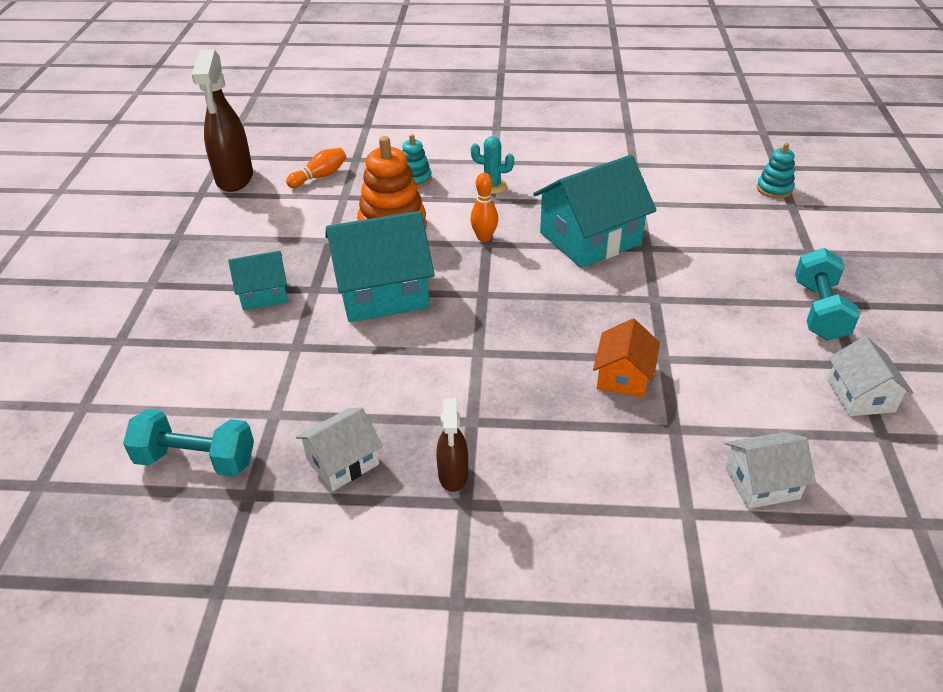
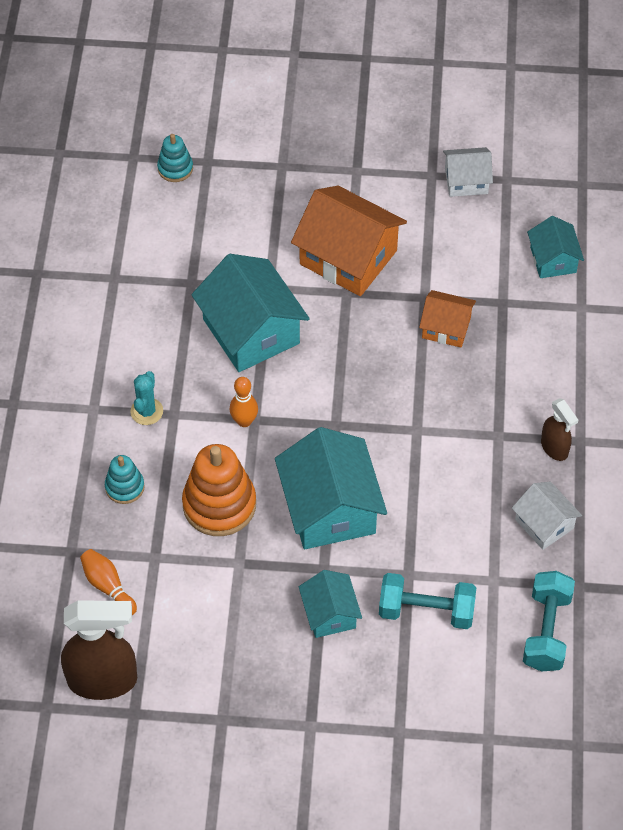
camera: 90 degrees left, 15 degrees up
brown spray bottle [436,398,468,492] -> brown spray bottle turned 60 degrees clockwise [541,398,578,461]
white house [725,432,816,509] -> turquoise house [527,216,584,278]
turquoise dumbbell [795,248,860,340] -> turquoise dumbbell moved to [379,573,476,629]
none -> orange house [291,186,407,296]

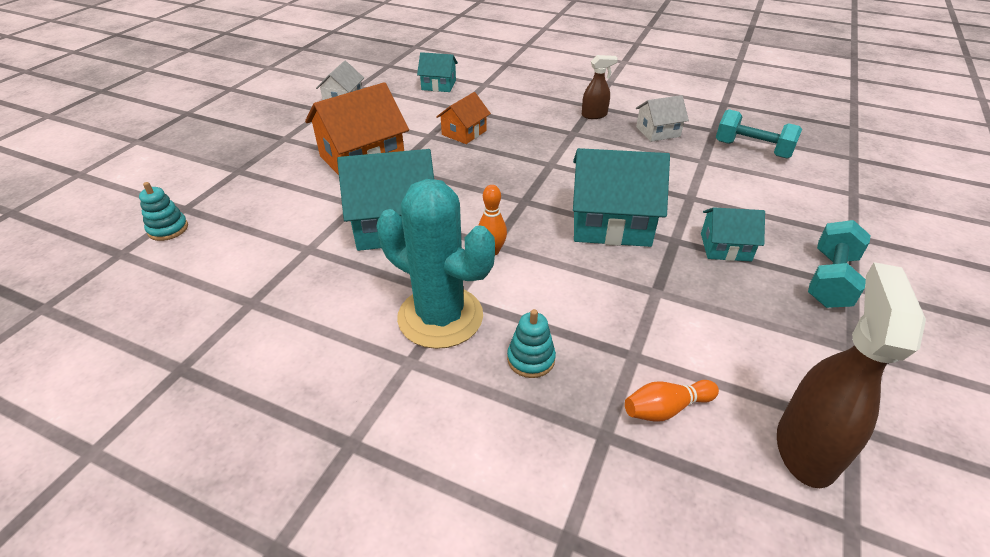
camera: 70 degrees left, 15 degrees down
turquoise cactus [130,371,163,425] -> turquoise cactus [376,179,495,349], size x2.24
orange stacking toy [182,444,256,536] -> none
turquoise dumbbell [379,573,476,629] -> turquoise dumbbell moved to [808,220,870,308]

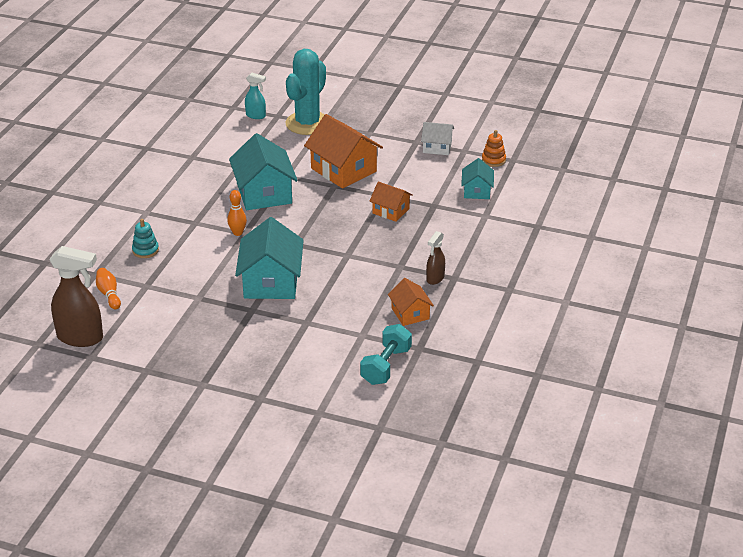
camera: 85 degrees right, 5 degrees down
turquoise stacking toy [139,182,188,241] -> turquoise spray bottle [245,73,266,119]
turquoise cactus [376,179,495,349] -> turquoise cactus moved to [285,49,326,135]
brown spray bottle [582,55,618,119] -> brown spray bottle turned 45 degrees clockwise [426,231,445,285]
white house [636,95,689,142] -> orange house [388,278,434,326]
turquoise house [701,208,765,262] -> none
turquoise dumbbell [808,220,870,308] -> none
none -> orange stacking toy [482,130,506,167]

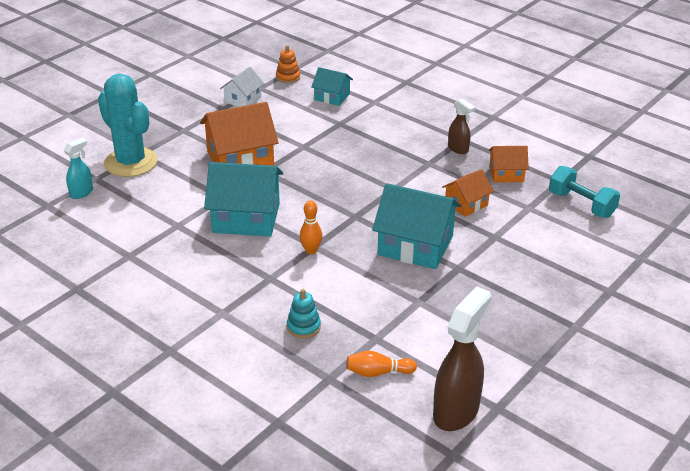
camera: 70 degrees left, 0 degrees up
orange house [369,181,413,222] -> orange house moved to [442,169,494,217]

